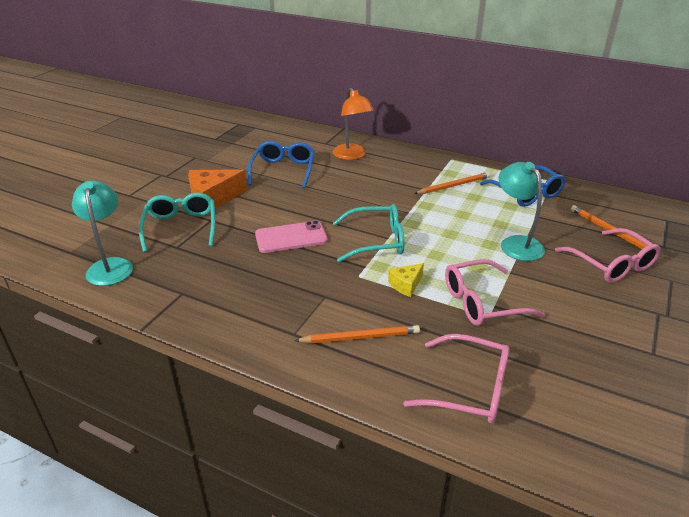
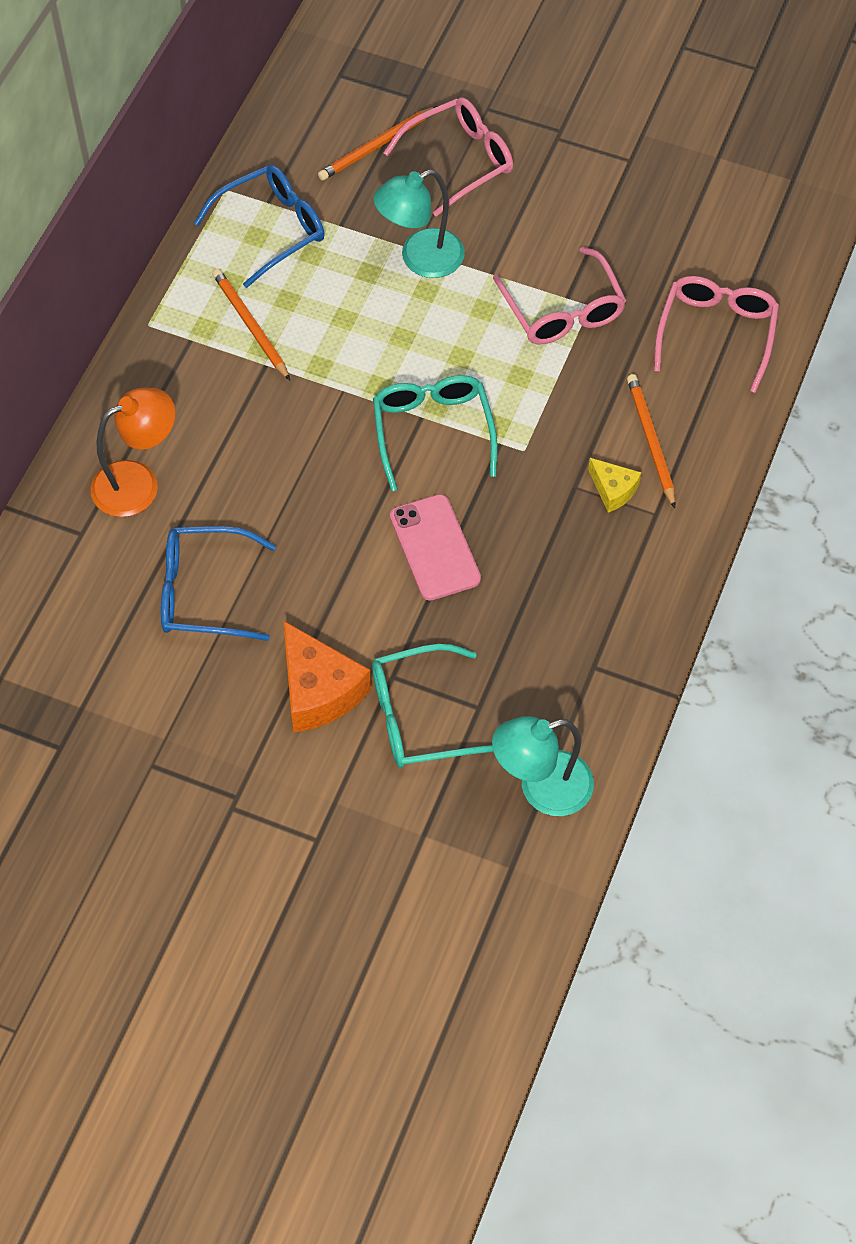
camera: 95 degrees left, 25 degrees up
yellow cheese [388,263,424,297] -> yellow cheese moved to [588,458,641,512]

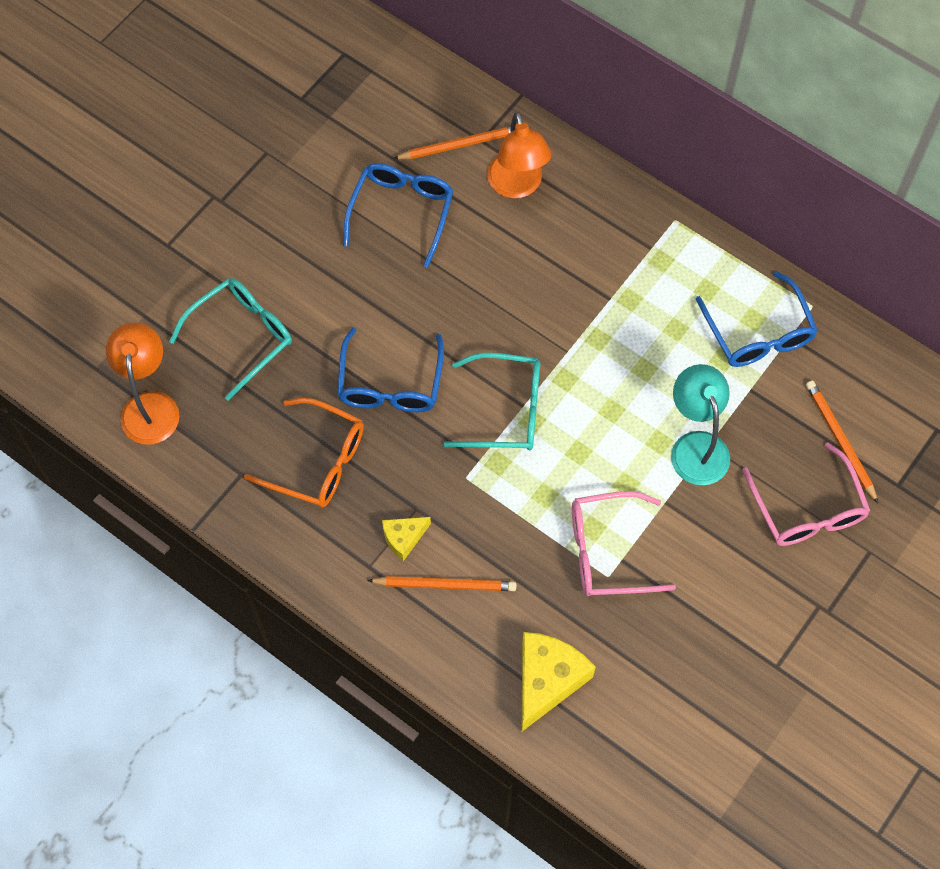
camera: 105 degrees right, 5 degrees up
orange pencil [212,269,290,380] -> orange pencil moved to [393,126,511,159]
orange cheese [283,620,371,732] -> none
turquoise glasses [372,644,494,768] -> turquoise glasses turned 45 degrees clockwise [169,278,292,401]
pink phone [390,494,481,601] -> blue glasses [337,327,444,412]
turquoise lamp [492,716,594,816] -> orange lamp [106,323,180,445]
pink glasses [654,276,779,393] -> yellow cheese [522,632,596,731]
none -> orange glasses [244,398,364,508]

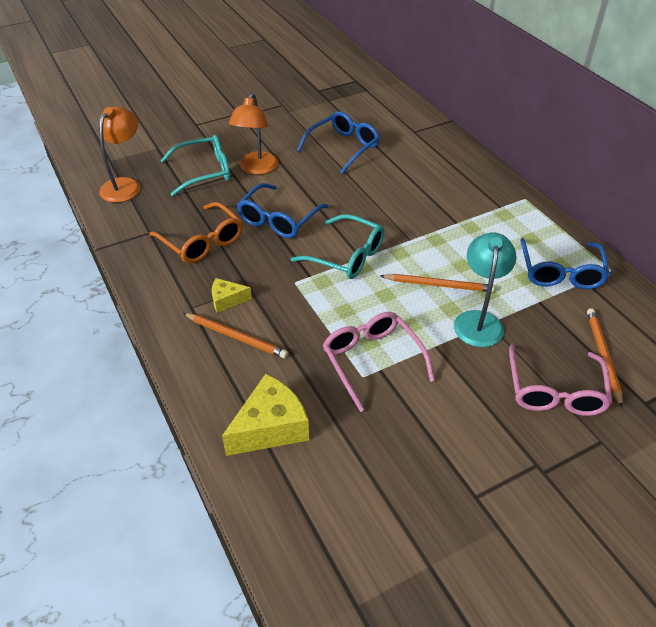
camera: 25 degrees right, 20 degrees down
orange pencil [393,126,511,159] -> orange pencil moved to [380,274,495,292]
orange lamp [487,112,551,198] -> orange lamp moved to [229,93,278,175]
pink glasses [572,491,676,596] -> pink glasses turned 45 degrees clockwise [323,312,435,412]

